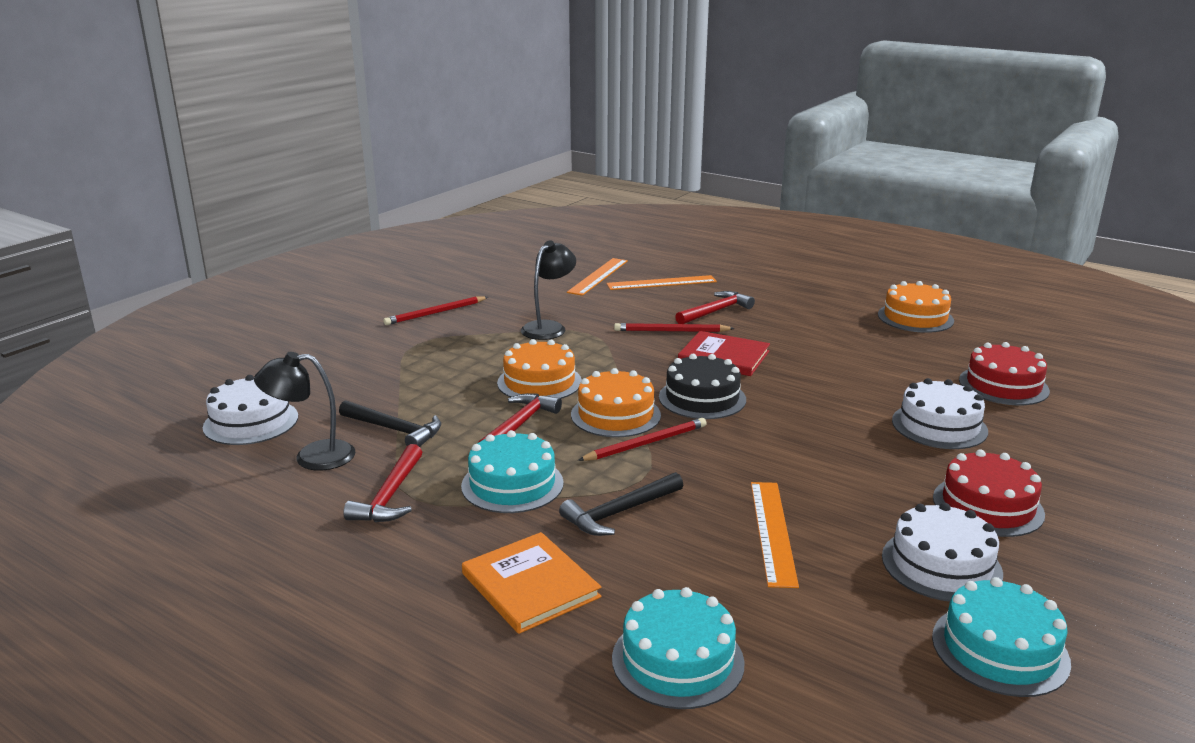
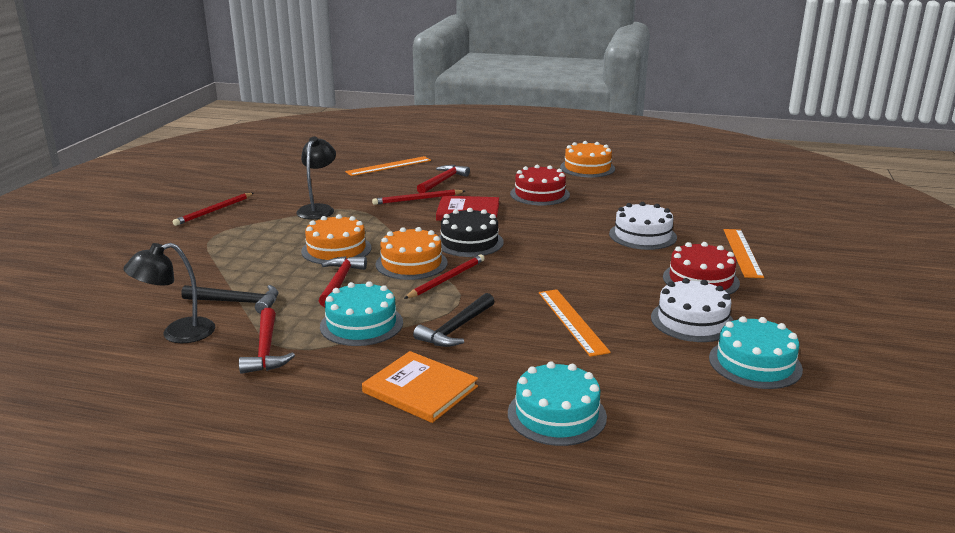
camera: 20 degrees left, 0 degrees up
white cake [203,375,298,445] -> none
orange ruler [567,258,628,296] -> orange ruler moved to [724,229,764,278]
red cake [959,342,1050,405] -> red cake moved to [510,165,570,205]

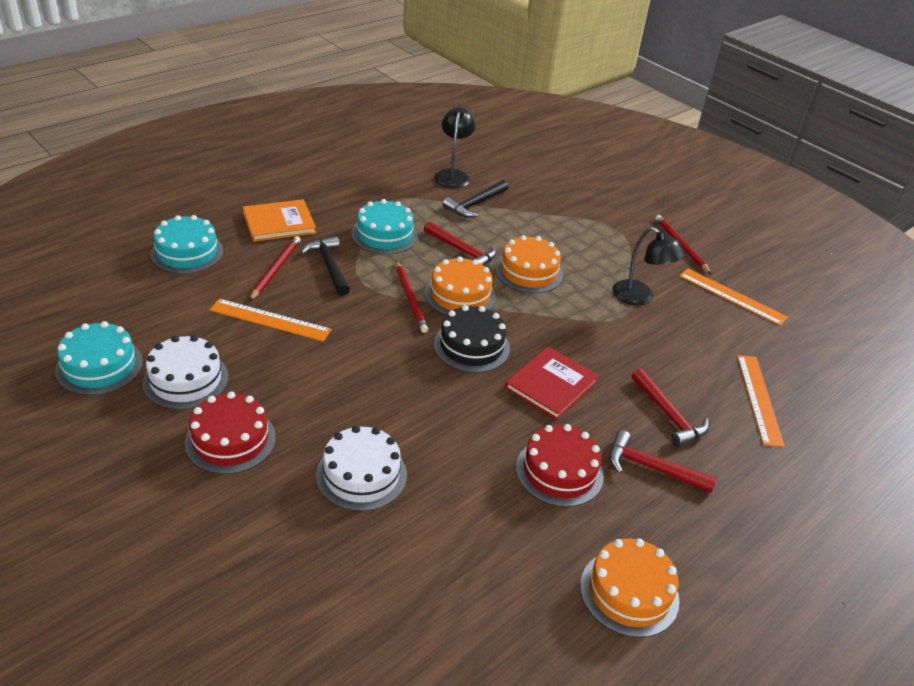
camera: 120 degrees right, 15 degrees up
red hammer [239,308,295,374] -> red hammer moved to [609,430,717,493]
red pencil [372,189,465,205] -> red pencil moved to [249,236,301,301]
orange ruler [724,229,764,278] -> orange ruler moved to [679,268,788,326]

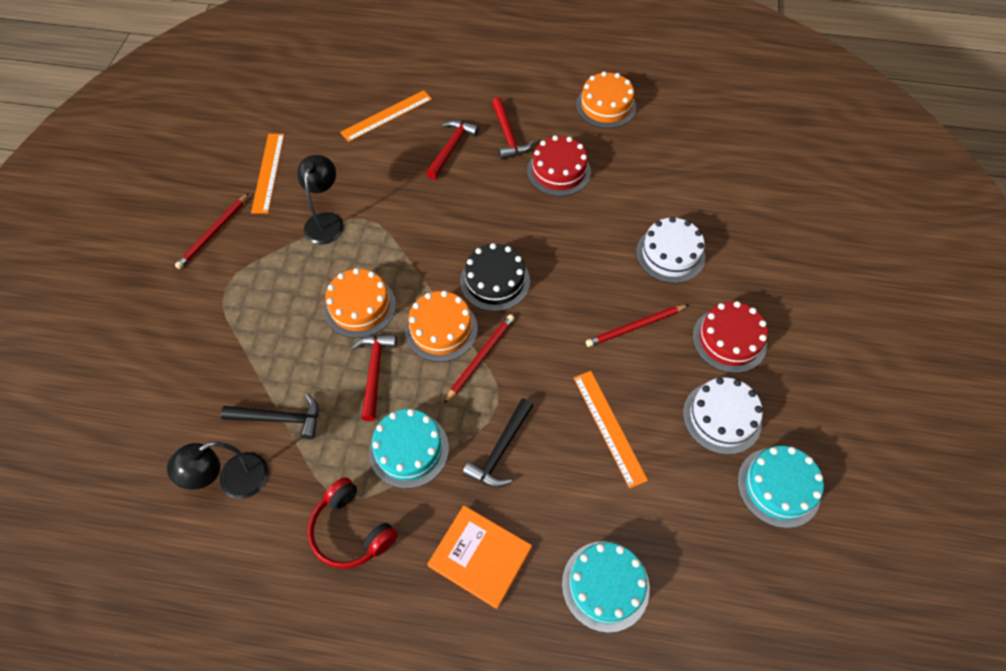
camera: 125 degrees left, 20 degrees up
red pencil [249,236,301,301] -> red pencil moved to [586,305,688,347]
red book [505,346,599,420] -> none
none -> red headphones [307,477,398,569]

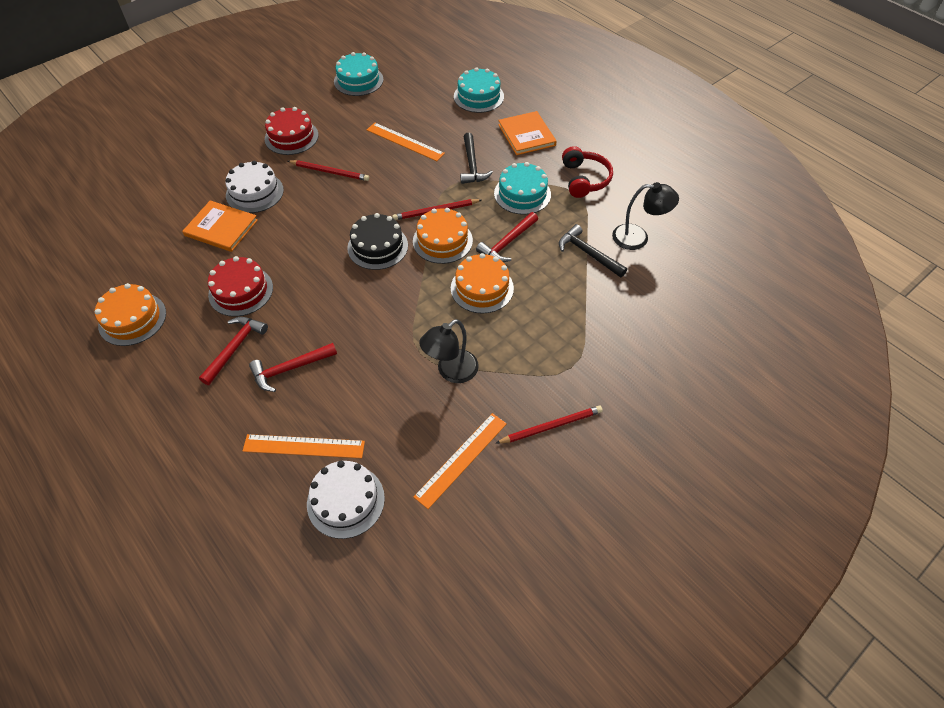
camera: 140 degrees left, 5 degrees down
black hammer [463,398,533,488] -> black hammer turned 105 degrees clockwise [460,133,493,184]
orange ruler [574,371,648,488] -> orange ruler turned 75 degrees counterclockwise [367,123,445,161]
white cake [683,377,763,455] -> white cake moved to [307,461,385,539]
none -> orange book [182,200,258,252]

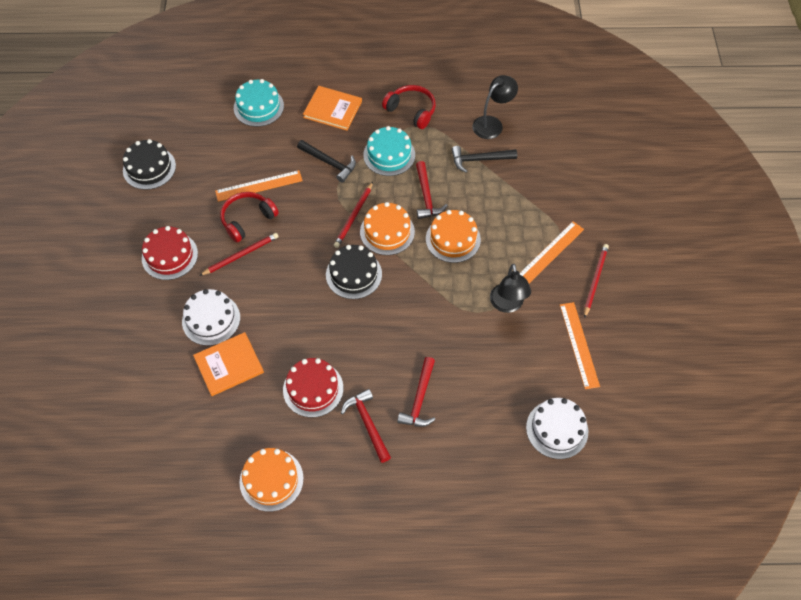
camera: 50 degrees left, 5 degrees up
orange ruler [243,434,365,458] -> orange ruler moved to [520,221,584,283]
turquoise cake [334,52,384,96] -> black cake [123,139,176,190]
none -> red headphones [220,192,279,243]

